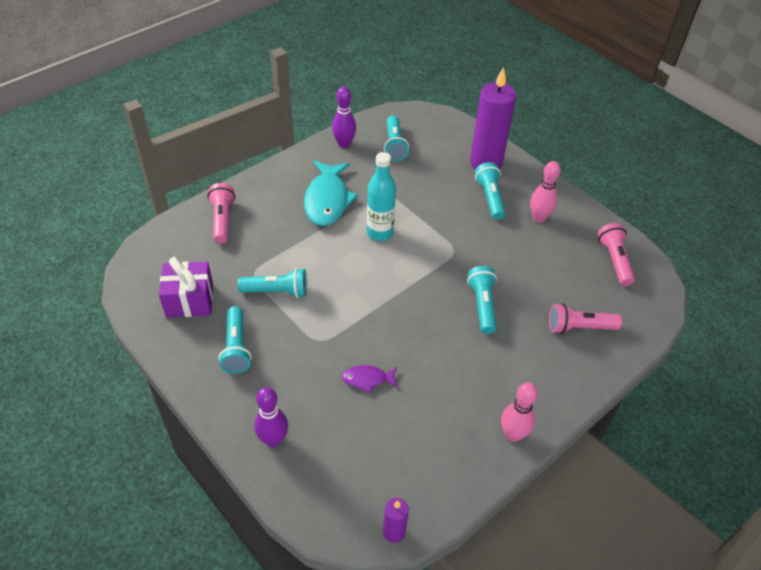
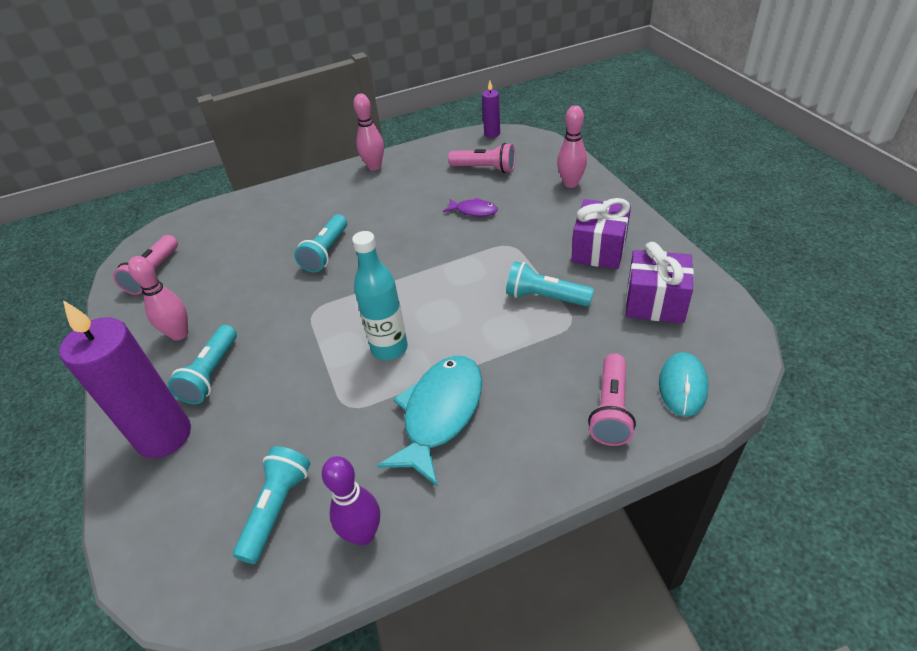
camera: 155 degrees left, 5 degrees down
turquoise flashlight [219,306,252,374] -> purple gift [571,198,631,269]
purple bowling pin [254,387,288,447] -> pink bowling pin [557,105,587,188]
pink flashlight [549,303,622,334] -> pink flashlight moved to [448,143,515,173]
none -> turquoise mouse [659,352,709,417]

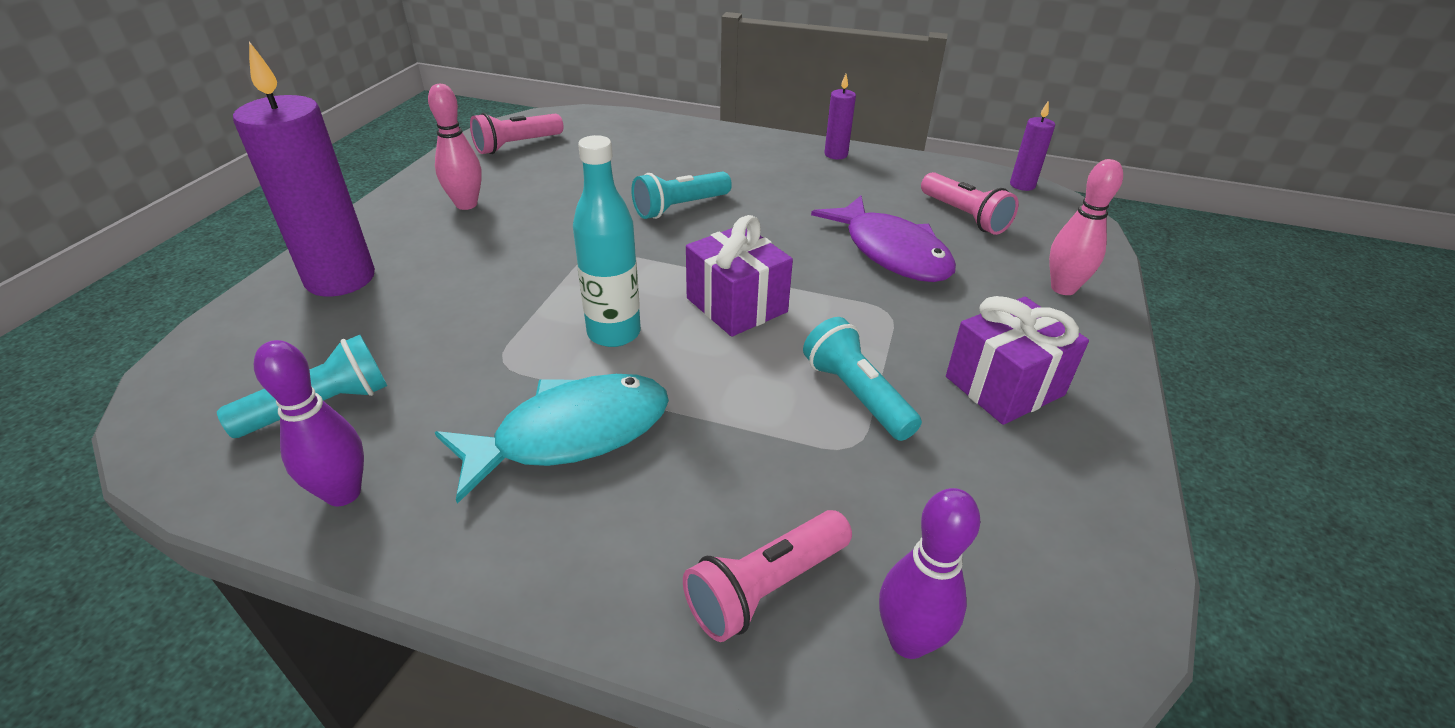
camera: 35 degrees right, 5 degrees down
turquoise flashlight [168,325,237,404] -> none
pink bowling pin [353,94,384,170] -> purple candle [824,74,856,159]
purple fish [443,198,498,217] -> purple fish [811,196,956,282], size x2.01
purple gift [626,242,694,323] -> purple gift moved to [686,215,793,337]
turquoise mouse [659,352,709,417] -> purple bowling pin [879,488,980,659]

